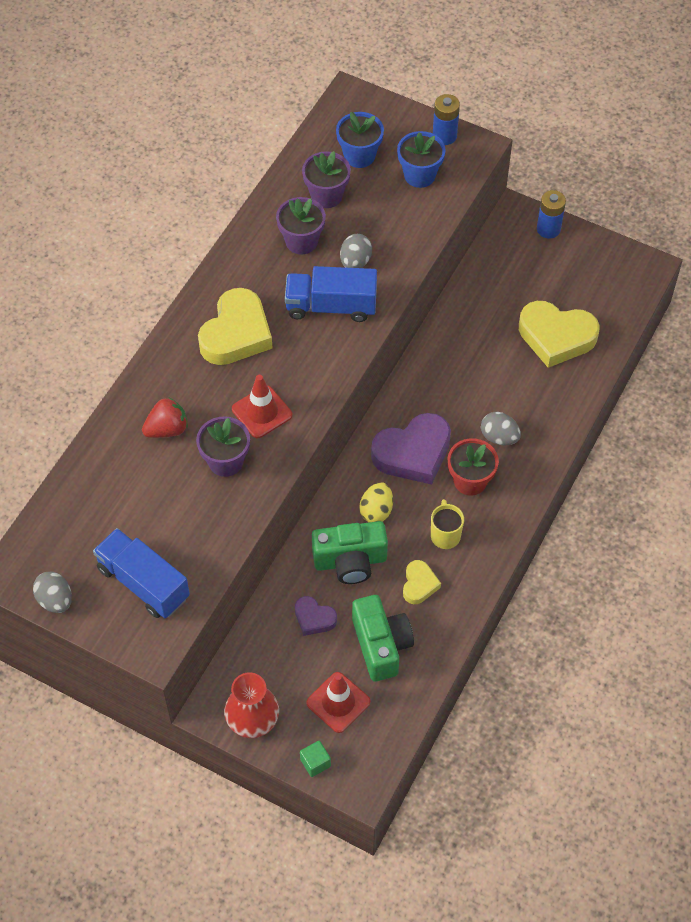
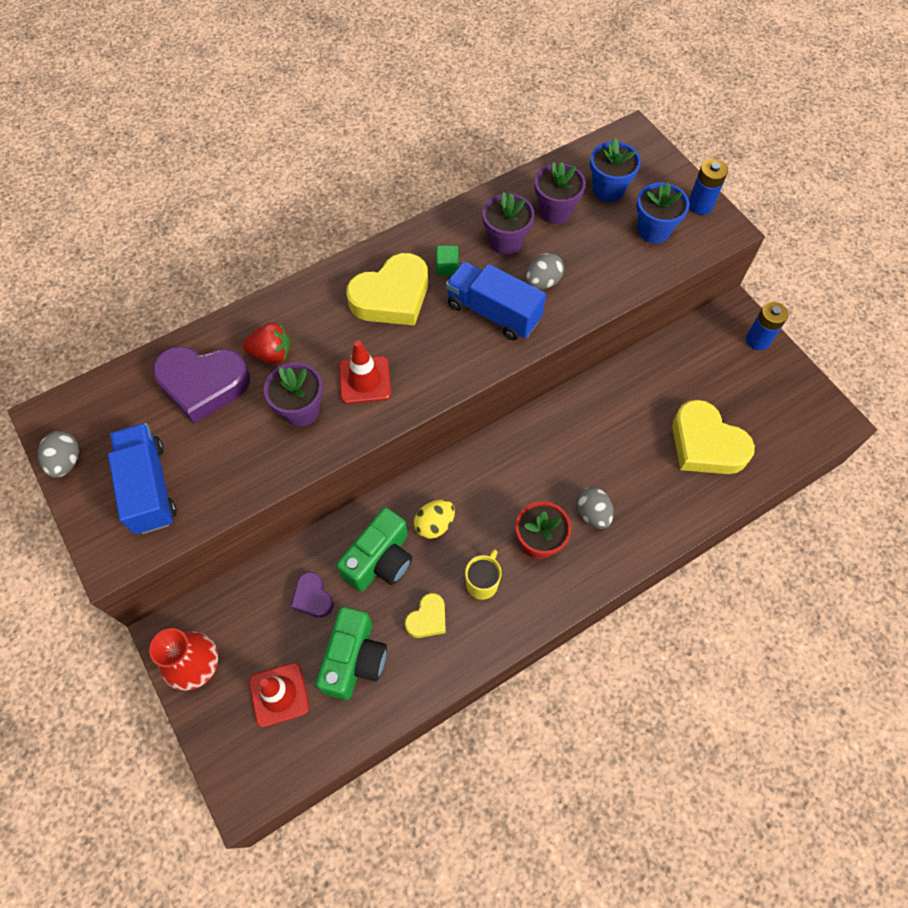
camera: 30 degrees right, 5 degrees up
green cube [300,741,331,777] -> green cube moved to [436,246,459,276]
green camera [312,521,388,584] -> green camera turned 75 degrees counterclockwise [337,507,412,592]
purple heart [371,413,451,485] -> purple heart moved to [153,346,250,424]

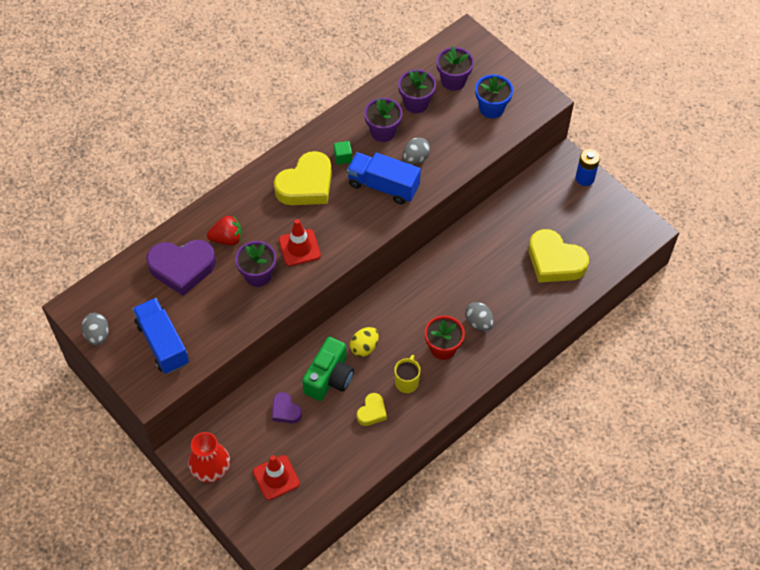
camera: 10 degrees left, 5 degrees down
green camera [316,607,387,700] -> none
blue flower pot [590,138,641,202] -> purple flower pot [437,46,474,91]
blue battery [689,159,728,215] -> none

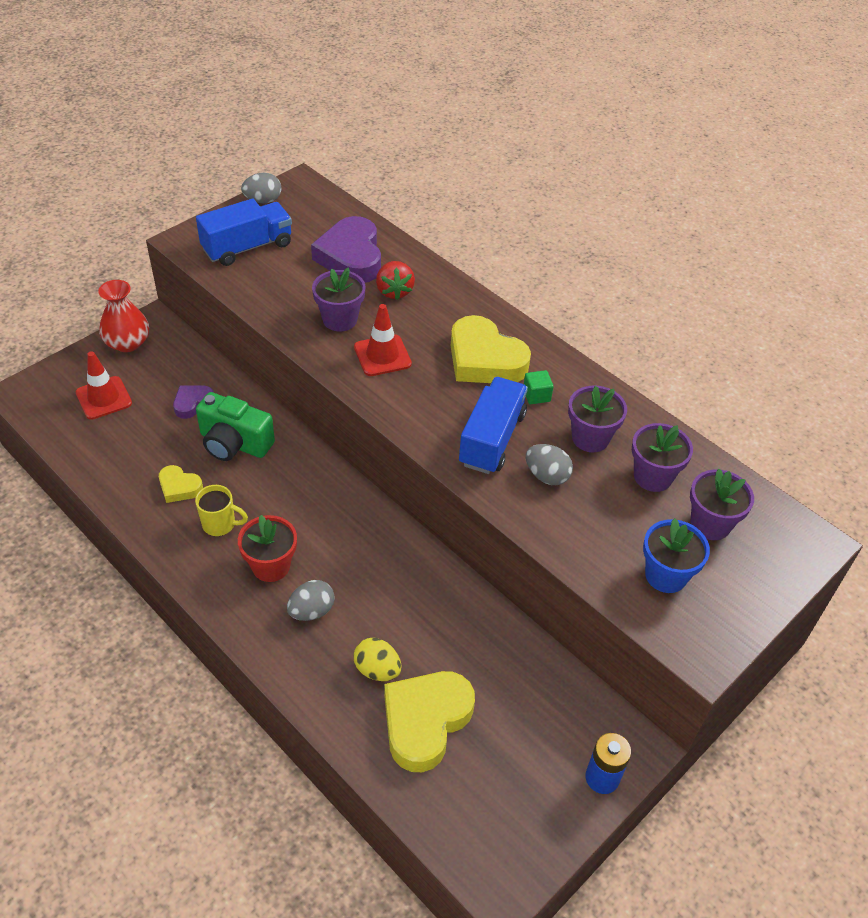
camera: 85 degrees right, 10 degrees down
yellow egg [350,327,379,357] -> yellow egg moved to [353,638,402,681]

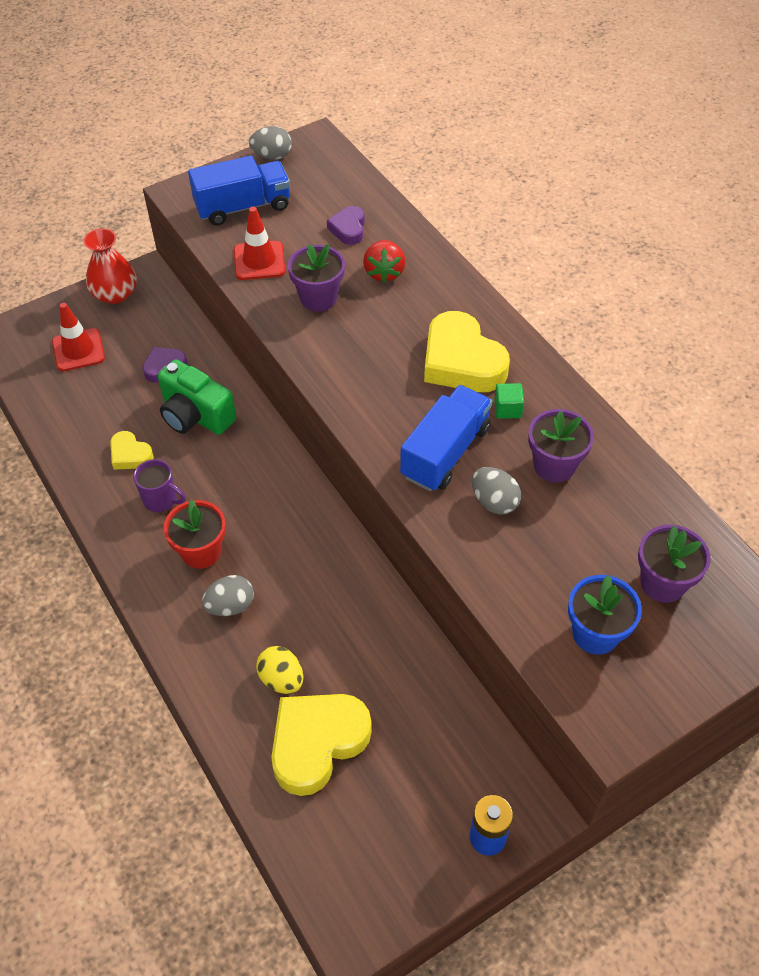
camera: 15 degrees right, 5 degrees up
yellow mug [195,485,248,536] -> purple mug [133,459,186,512]
purple heart [311,216,381,283] -> purple heart [327,206,365,245], size x0.51
red traffic cone [354,304,412,376] -> red traffic cone moved to [234,207,285,280]
purple flower pot [632,423,693,492] -> none

